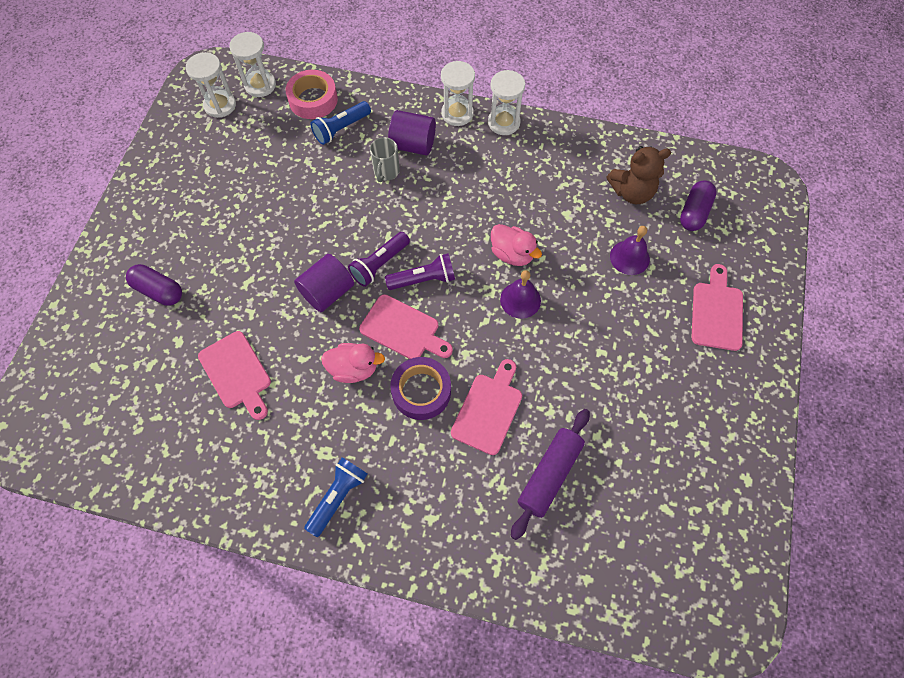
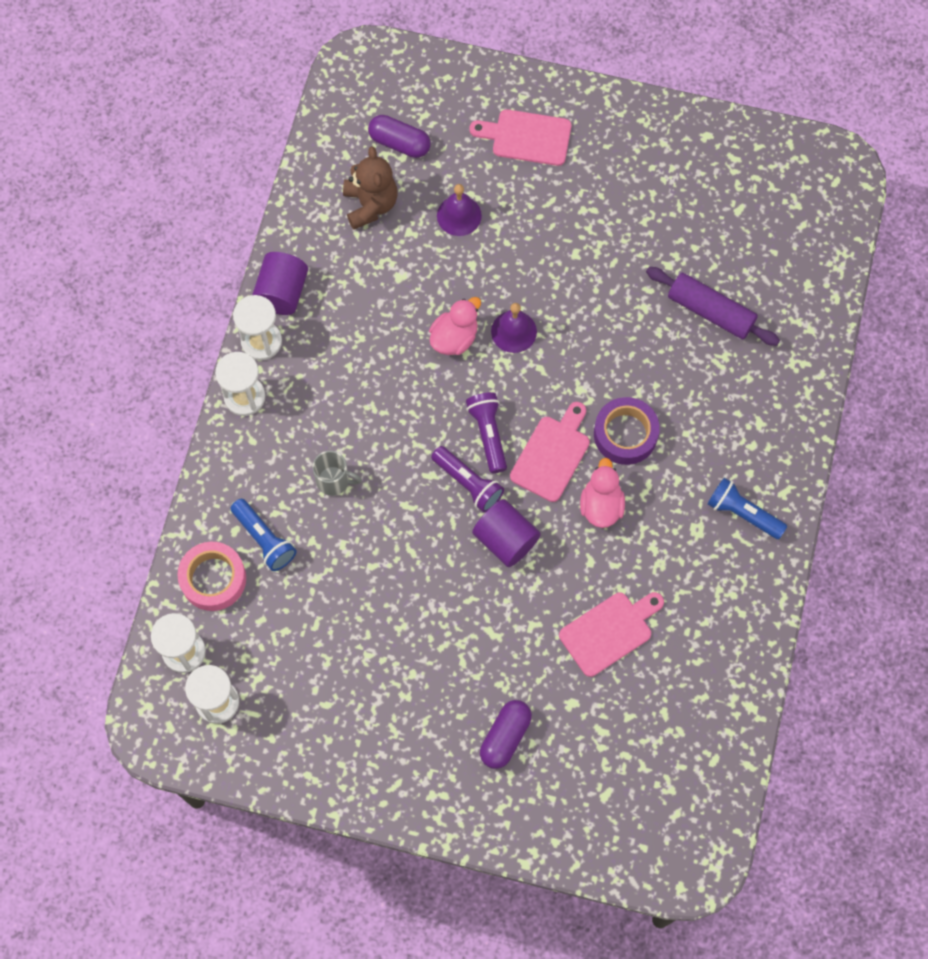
camera: 90 degrees left, 5 degrees up
purple cylinder [388,110,436,155] -> purple cylinder moved to [252,252,308,315]
pink cutting board [451,359,522,455] -> none

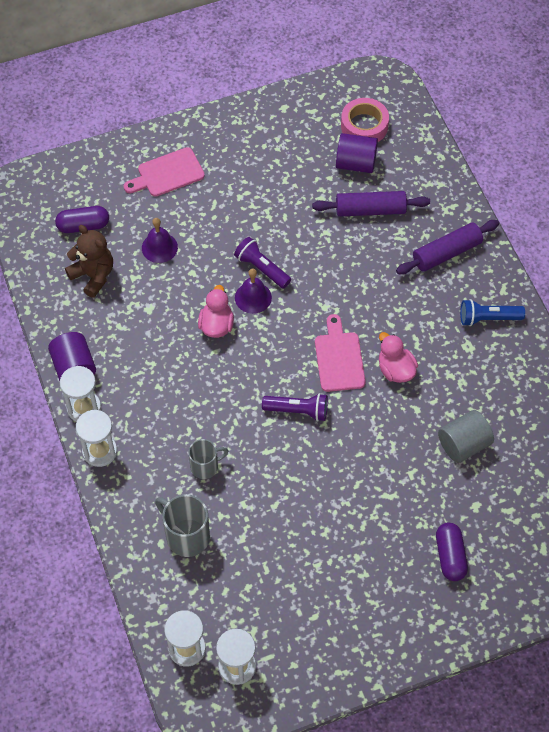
camera: 35 degrees left, 10 degrees down
pink tape [177,542,246,611] -> pink tape moved to [341,98,389,142]
blue flashlight [230,499,297,571] -> grey mug [155,494,210,557]
purple flashlight [466,392,507,473] -> purple flashlight moved to [234,237,291,289]
purple cylinder [472,499,541,567] -> purple cylinder moved to [336,133,378,173]
pink cutting board [559,592,664,677] -> grey cylinder [438,410,494,463]
purple tape [594,397,660,465] -> none
none -> purple rolling pin [396,220,499,274]

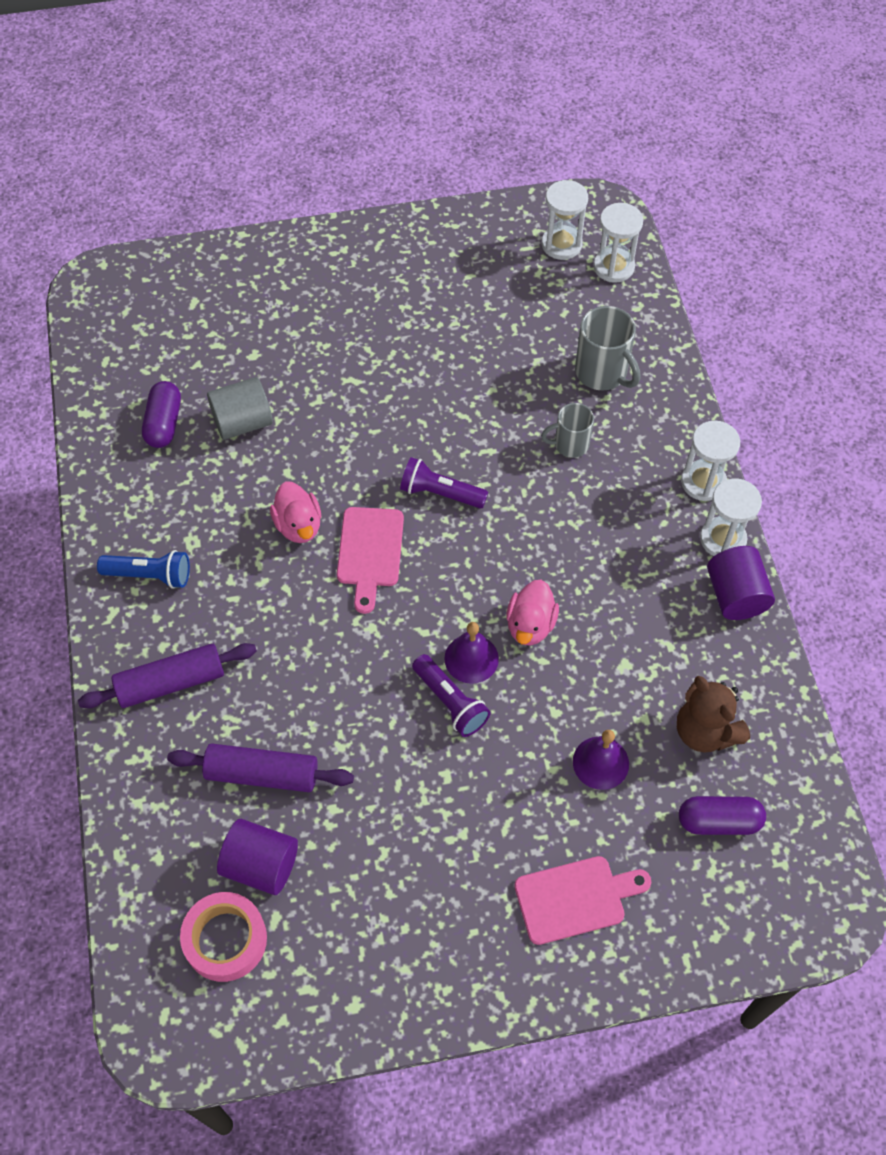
camera: 170 degrees left, 0 degrees up
purple capsule [436,523,468,581] -> purple capsule moved to [142,381,181,448]

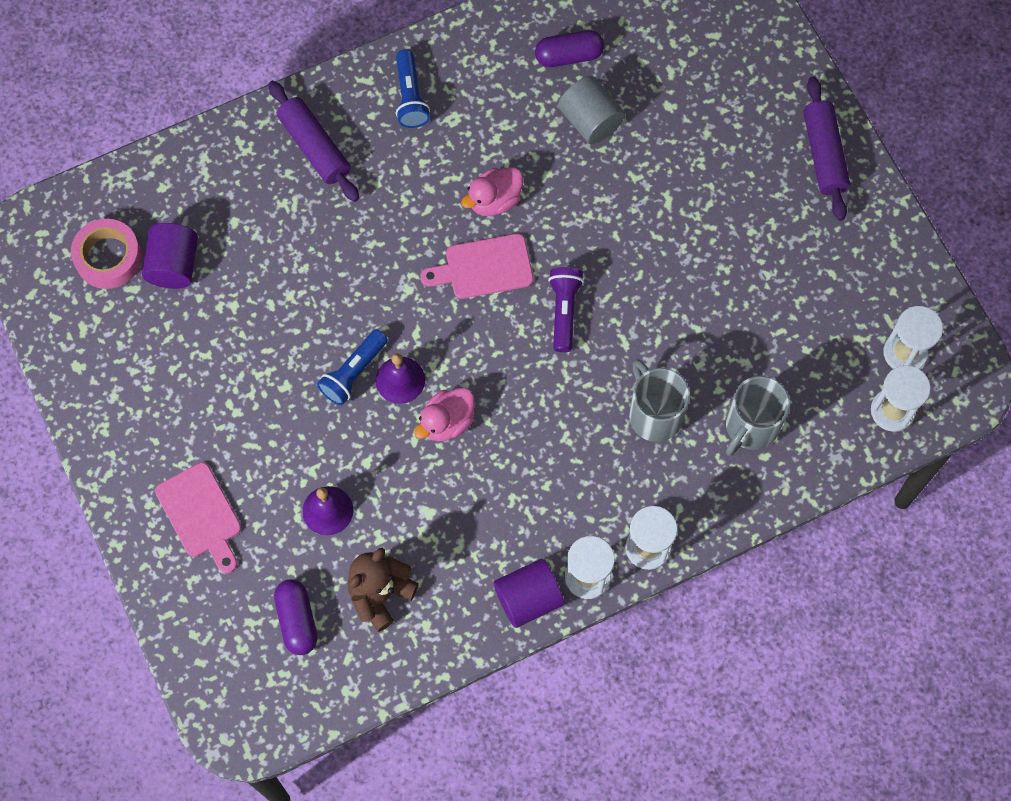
camera: 75 degrees right, 10 degrees up
purple rolling pin [167,744,354,792] -> purple rolling pin moved to [803,76,850,221]
purple flashlight [412,654,491,737] -> blue flashlight [317,329,388,406]
pink duck [506,580,559,646] -> pink duck turned 45 degrees counterclockwise [414,388,475,442]
grey mug [541,403,594,458] -> grey mug [629,359,690,442], size x1.55

